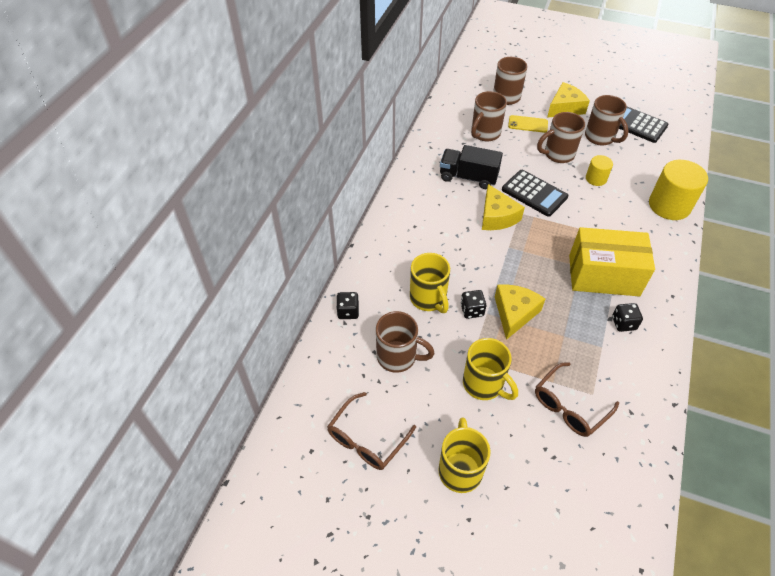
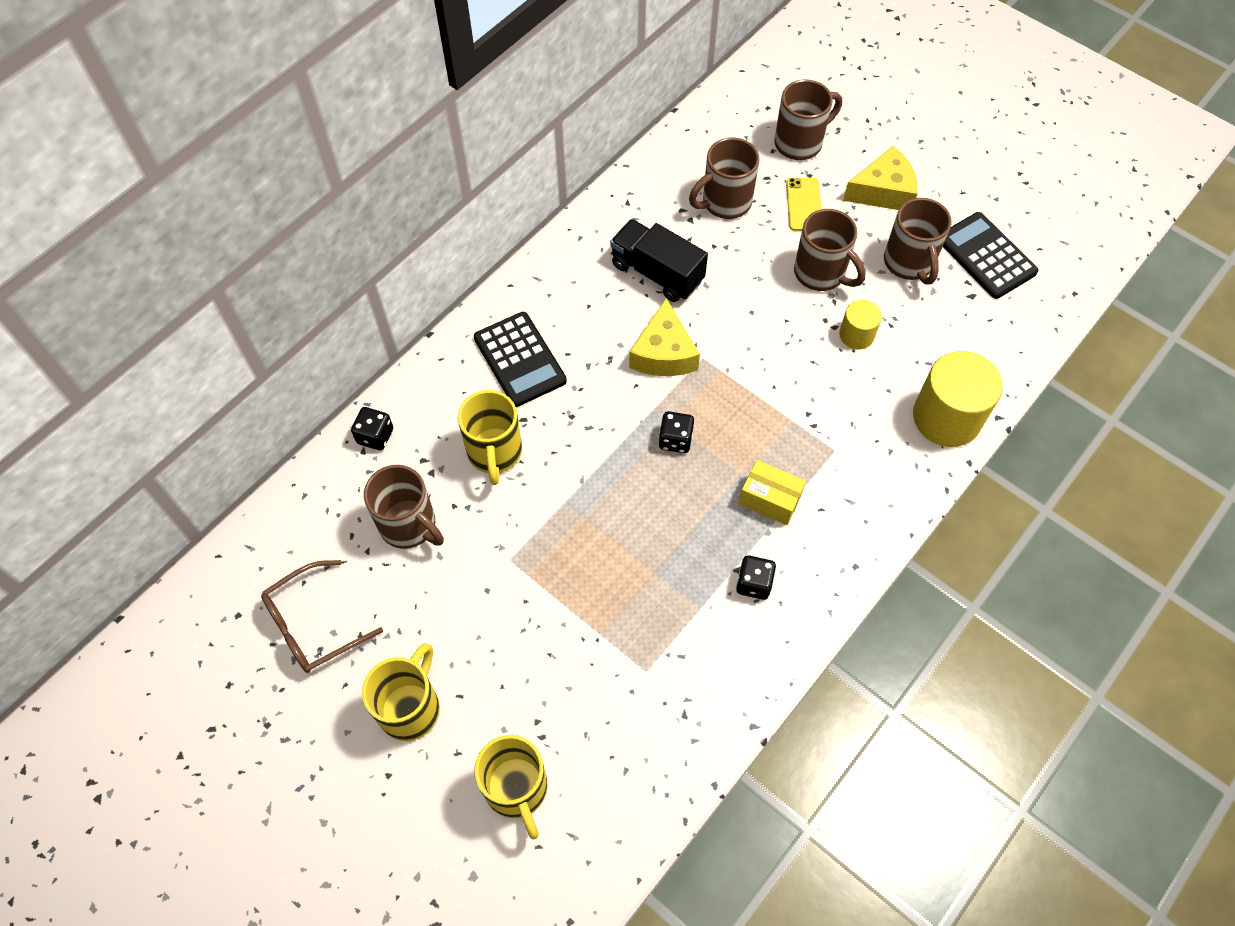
camera: 20 degrees right, 10 degrees up
black dice [461,290,486,319] -> black dice moved to [659,411,694,453]
yellow mug [463,338,518,400] -> yellow mug moved to [475,735,547,839]
yellow cheese [495,284,545,340] -> none
black calculator [502,170,568,217] -> black calculator moved to [474,312,567,407]
yellow phone [508,115,548,133] -> yellow phone turned 60 degrees clockwise [786,178,821,231]
brown glasses [535,362,619,437] -> none
brown mug [537,112,585,163] -> brown mug turned 135 degrees counterclockwise [794,209,865,291]
yellow box [569,227,655,296] -> yellow box [739,460,806,525], size x0.51

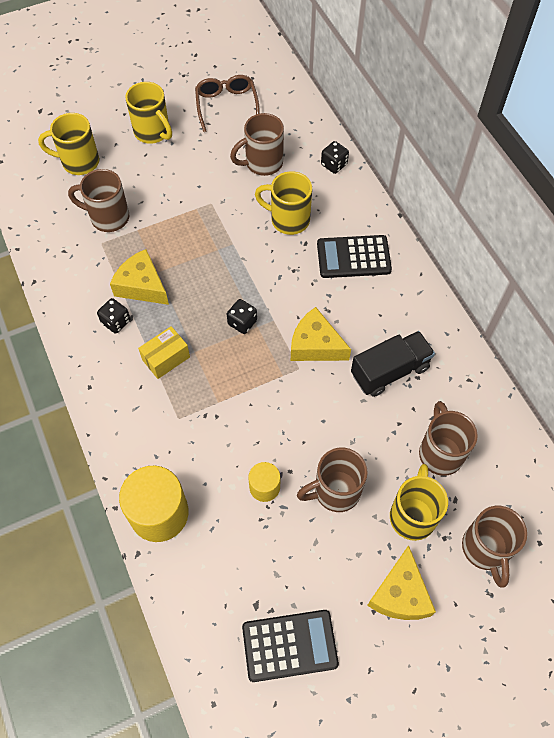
camera: 115 degrees right, 0 degrees up
yellow phone [786,178,821,231] -> yellow mug [390,464,448,541]
brown mug [884,198,951,285] -> brown mug moved to [68,169,129,232]
none -> yellow cheese [110,249,169,305]

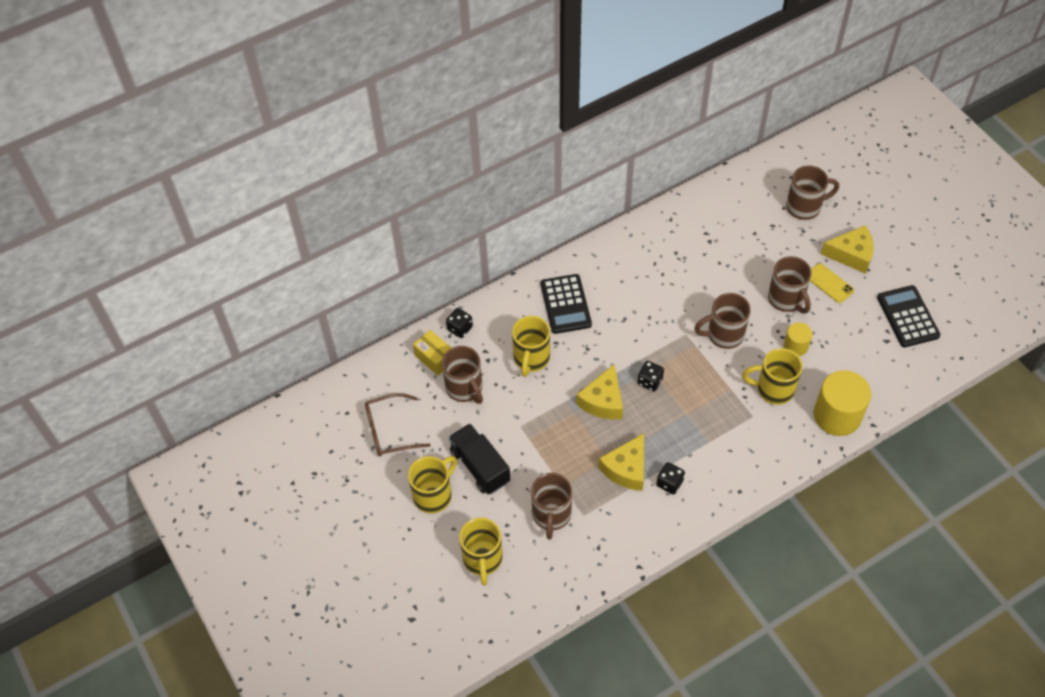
camera: 95 degrees left, 5 degrees down
yellow box [138,326,190,379] -> yellow box moved to [413,330,451,376]
yellow cheese [291,307,351,361] -> yellow cheese moved to [576,364,623,419]
black truck [351,331,435,397] -> black truck moved to [449,424,510,494]
yellow mug [390,464,448,541] -> yellow mug moved to [742,348,803,405]
brown mug [419,401,478,476] -> brown mug moved to [694,293,751,349]
none -> yellow phone [810,263,854,303]

